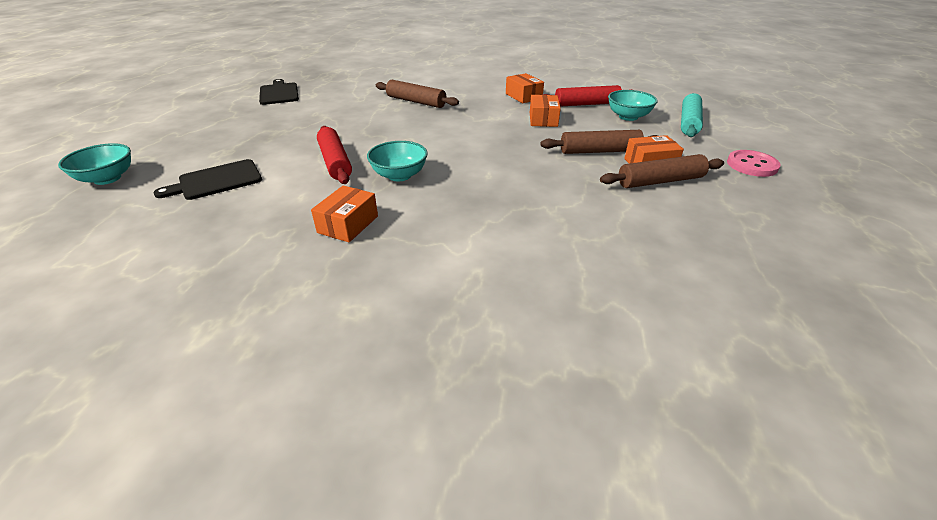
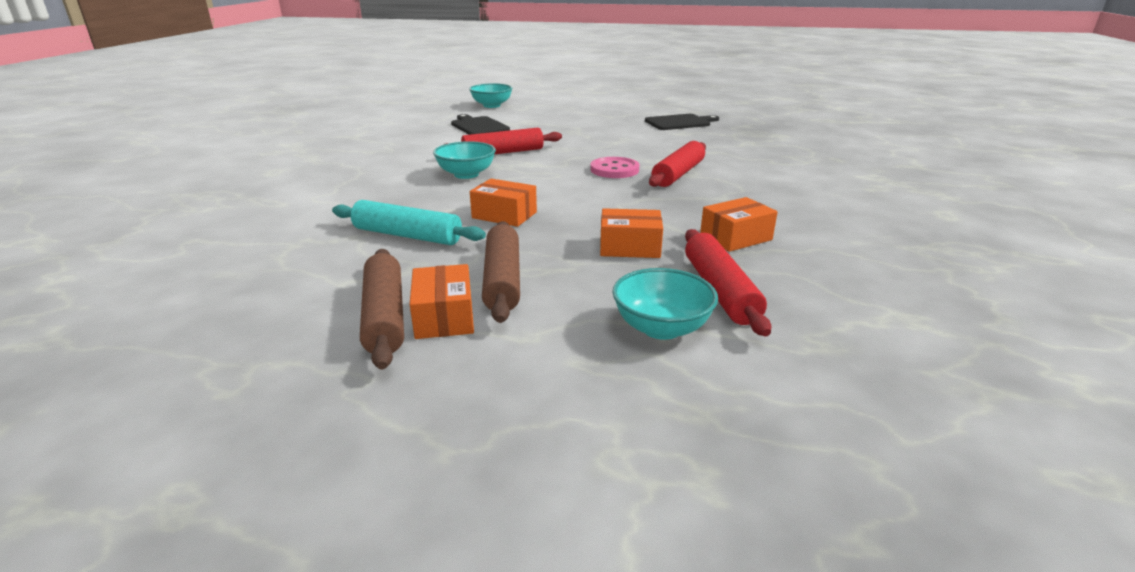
camera: 90 degrees right, 10 degrees down
orange box [311,185,378,242] -> orange box moved to [470,179,537,227]
brown rolling pin [376,80,459,108] -> red rolling pin [649,141,706,187]
turquoise rolling pin [681,93,703,137] -> turquoise rolling pin moved to [332,200,486,245]
pink button [727,150,781,177] -> pink button moved to [590,157,639,178]

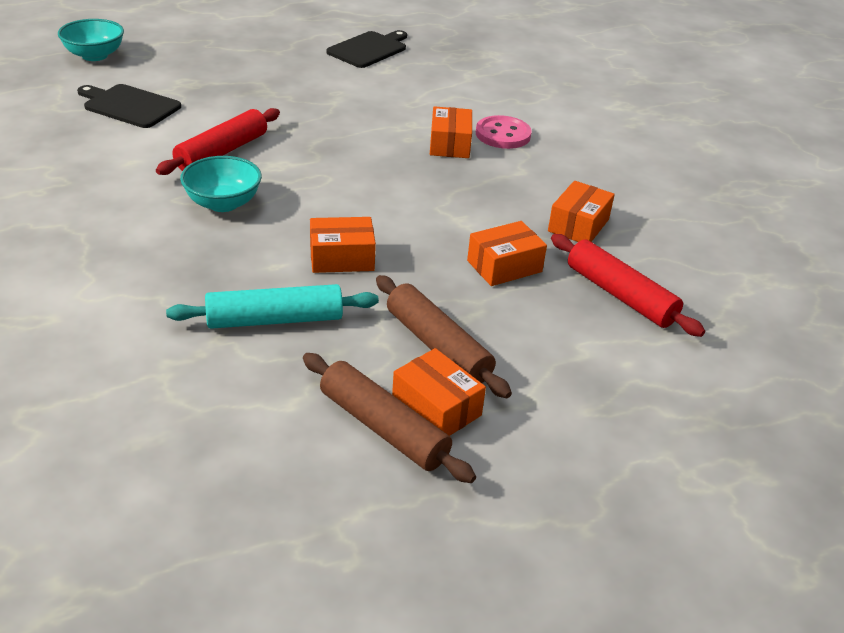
camera: 35 degrees left, 10 degrees up
pink button [590,157,639,178] -> pink button moved to [476,115,532,149]
turquoise bowl [612,268,718,340] -> none
red rolling pin [649,141,706,187] -> orange box [430,106,472,158]

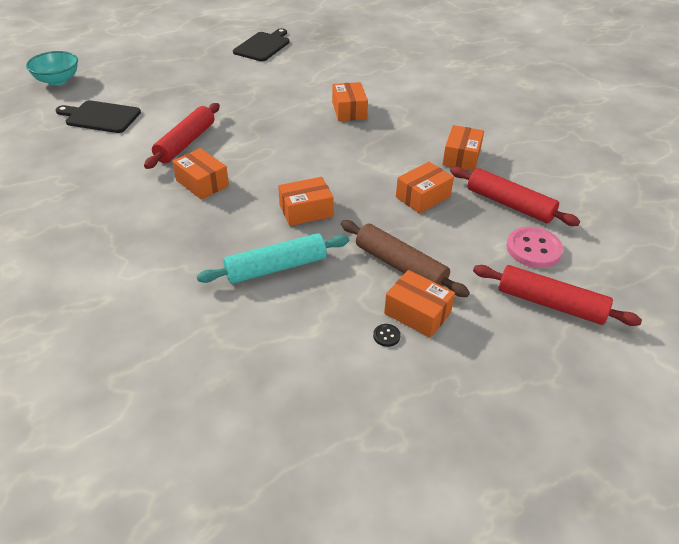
camera: 10 degrees left, 5 degrees up
turquoise bowl [180,156,262,212] -> orange box [172,148,229,200]
brown rolling pin [303,353,476,483] -> black button [373,324,400,347]
pink button [476,115,532,149] -> pink button moved to [506,227,563,268]
none -> red rolling pin [473,265,642,326]

